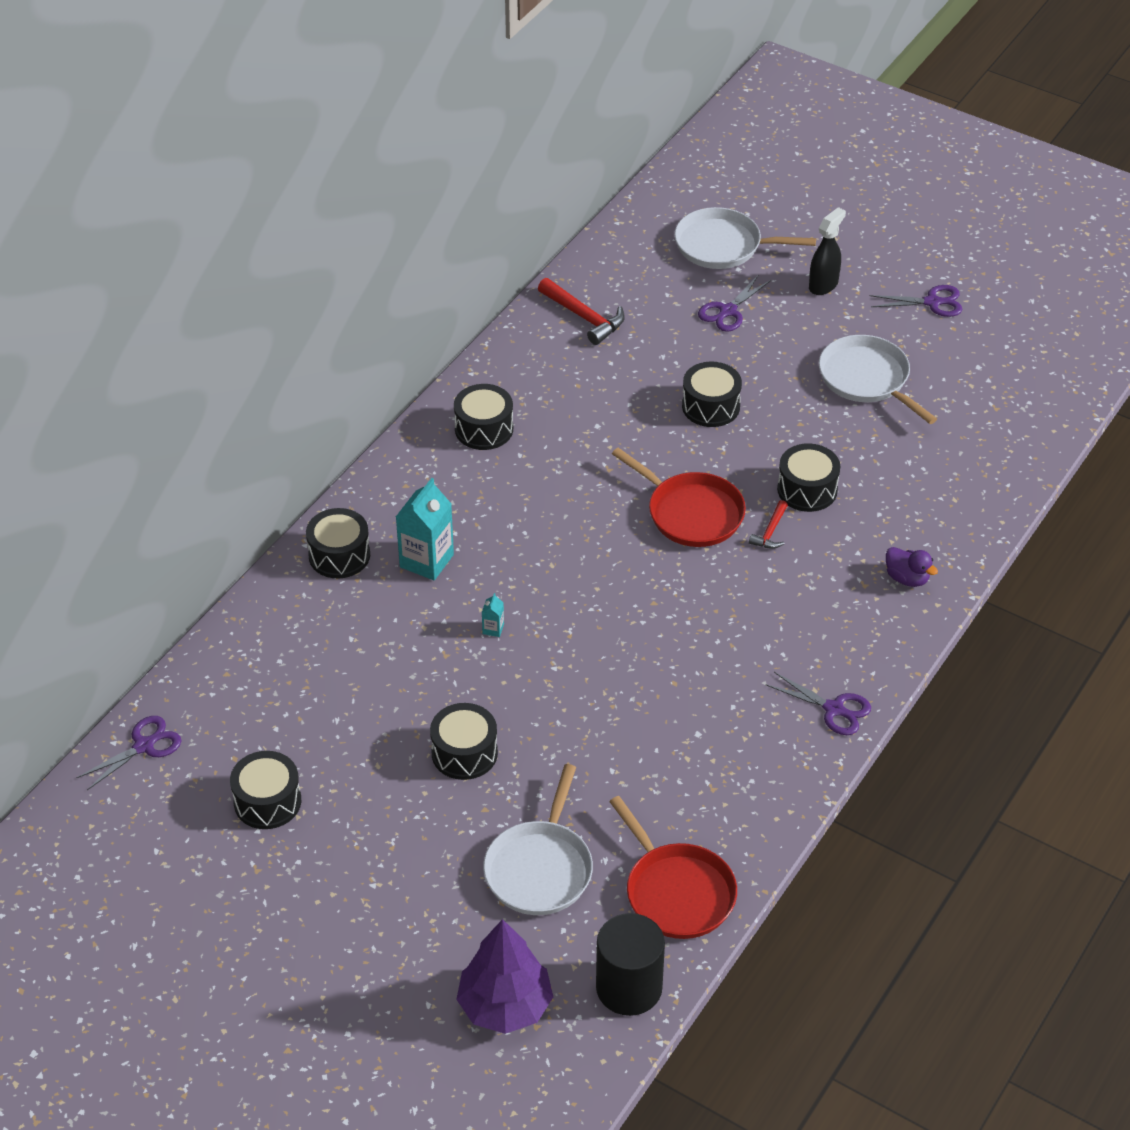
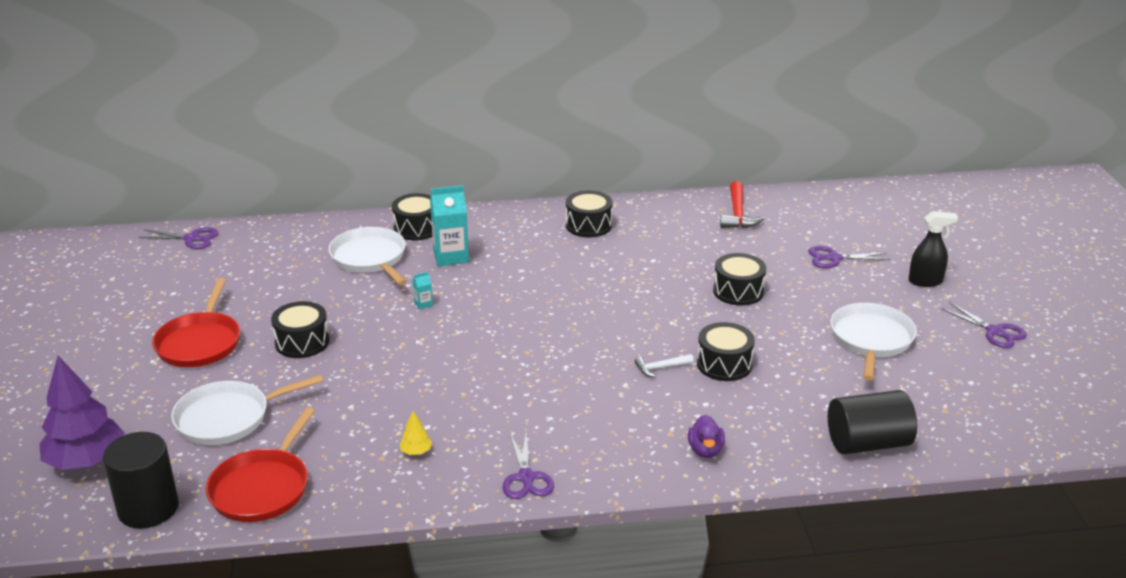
camera: 50 degrees right, 15 degrees down
black drum [230,751,301,829] -> none
red pan [612,448,746,547] -> red pan moved to [152,278,240,367]
white pan [674,207,816,269] -> white pan moved to [328,227,407,285]
red hammer [749,500,788,549] -> white hammer [635,354,694,377]
none -> yellow tree [399,411,432,455]
none -> black cylinder [828,390,917,454]

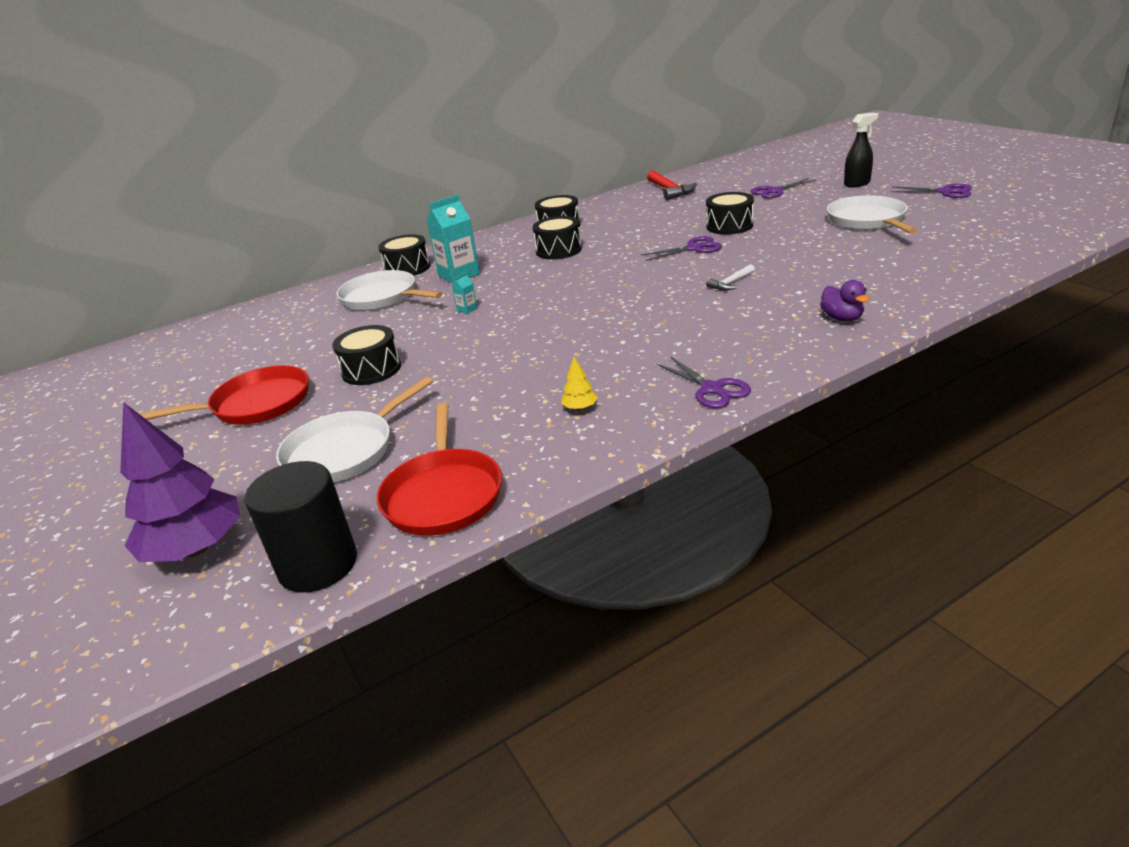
camera: 20 degrees left, 0 degrees up
purple scissors [139,228,218,249] -> purple scissors moved to [641,236,722,261]
red pan [152,278,240,367] -> red pan turned 90 degrees counterclockwise [140,365,309,425]
black drum [697,322,755,381] -> black drum moved to [532,216,582,260]
black cylinder [828,390,917,454] -> none

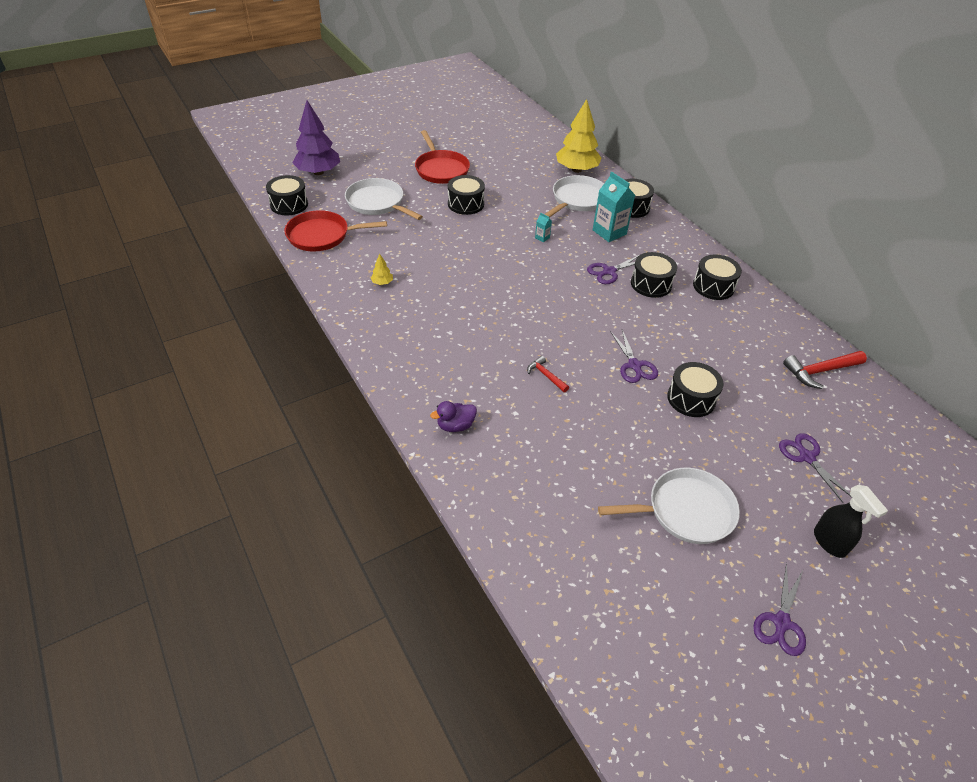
camera: 85 degrees right, 15 degrees up
black cylinder [245,461,357,593] -> black drum [266,175,308,215]
purple scissors [656,356,751,408] -> purple scissors moved to [587,254,641,284]
white hammer [706,264,755,291] -> red hammer [527,356,569,392]
none -> yellow tree [556,99,601,173]

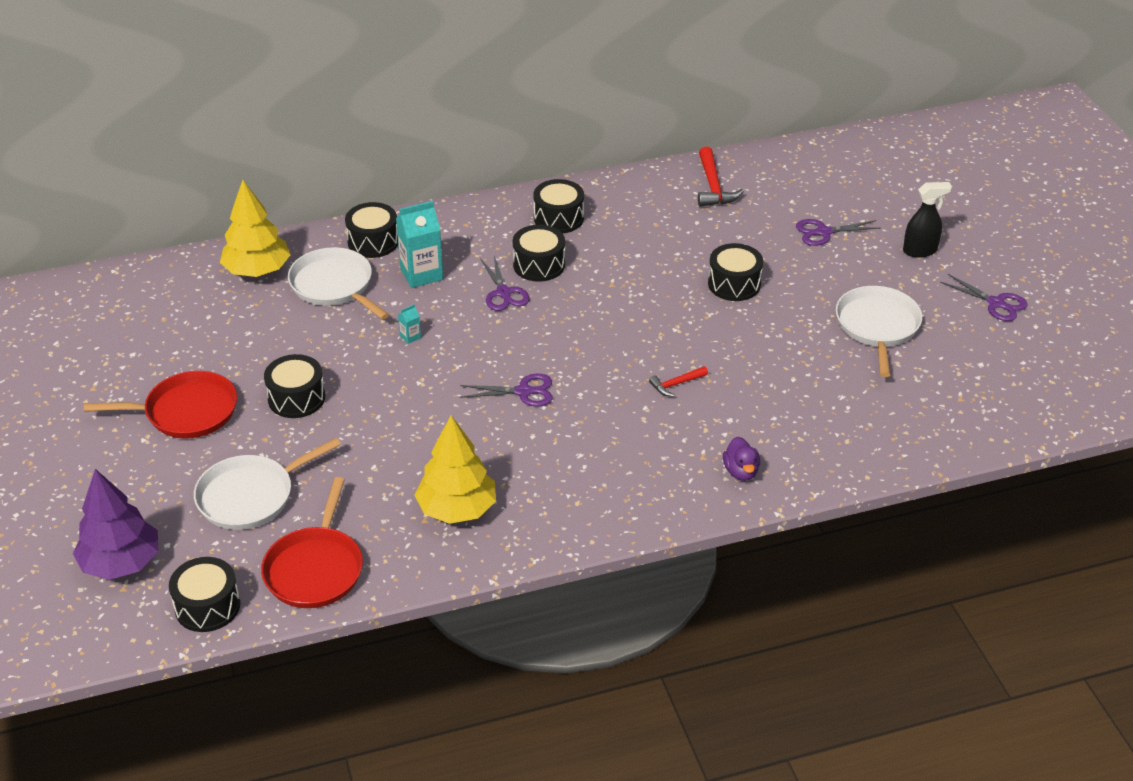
camera: 75 degrees left, 5 degrees down
yellow tree [371,254,393,285] -> yellow tree [414,415,496,524], size x2.46
purple scissors [610,330,658,383] -> purple scissors moved to [460,374,553,407]

